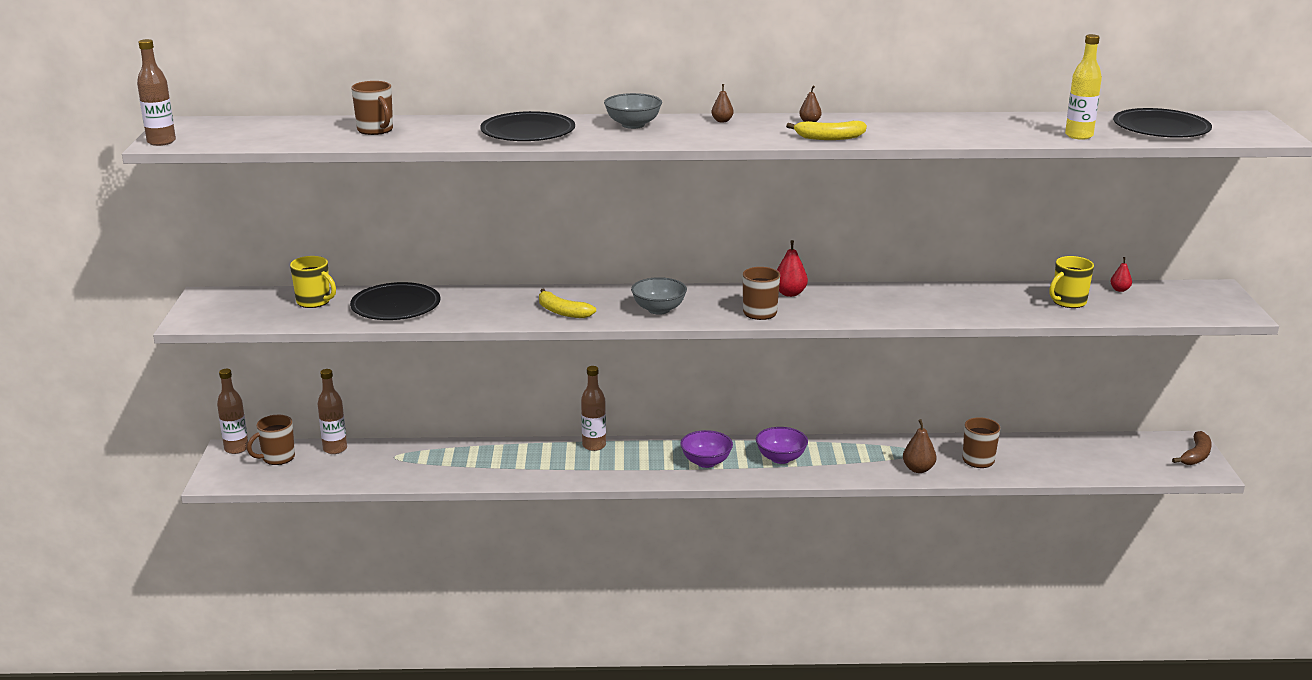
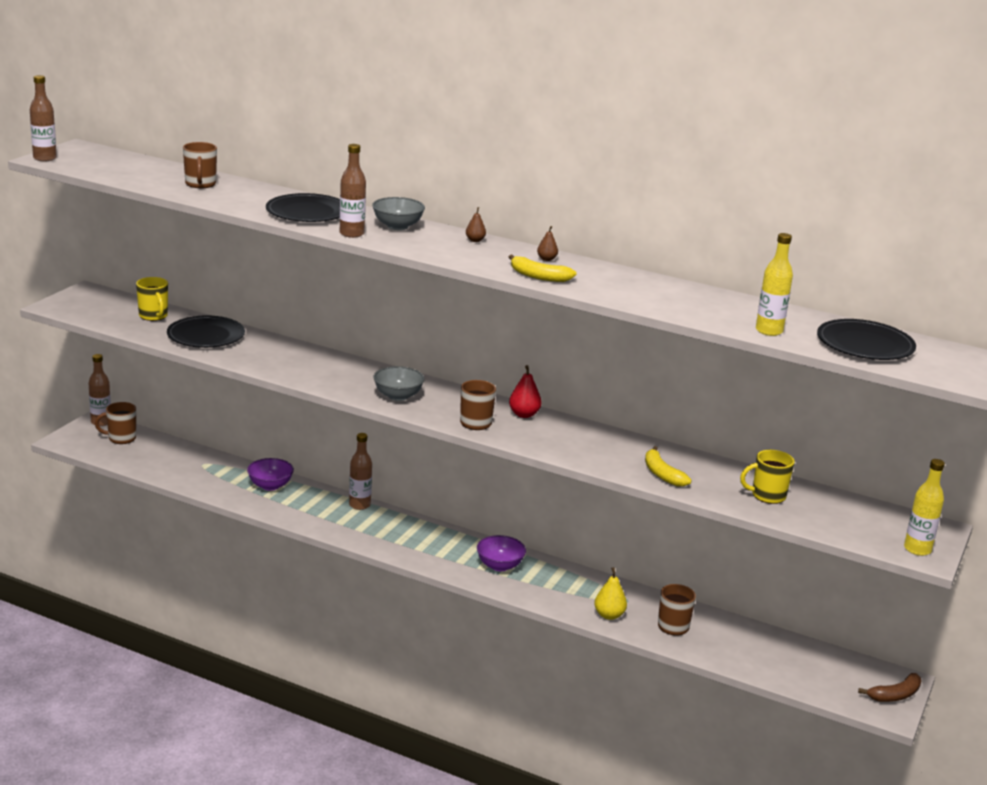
camera: 25 degrees right, 0 degrees up
brown bottle [317,369,347,454] -> brown bottle moved to [340,144,366,238]
yellow banana [539,289,596,318] -> yellow banana moved to [645,446,692,487]
purple bowl [680,430,733,468] -> purple bowl moved to [247,458,294,491]
brown pear [903,419,936,473] -> yellow pear [594,567,627,620]
red pear [1110,257,1132,292] -> none
none -> yellow bottle [904,459,945,556]

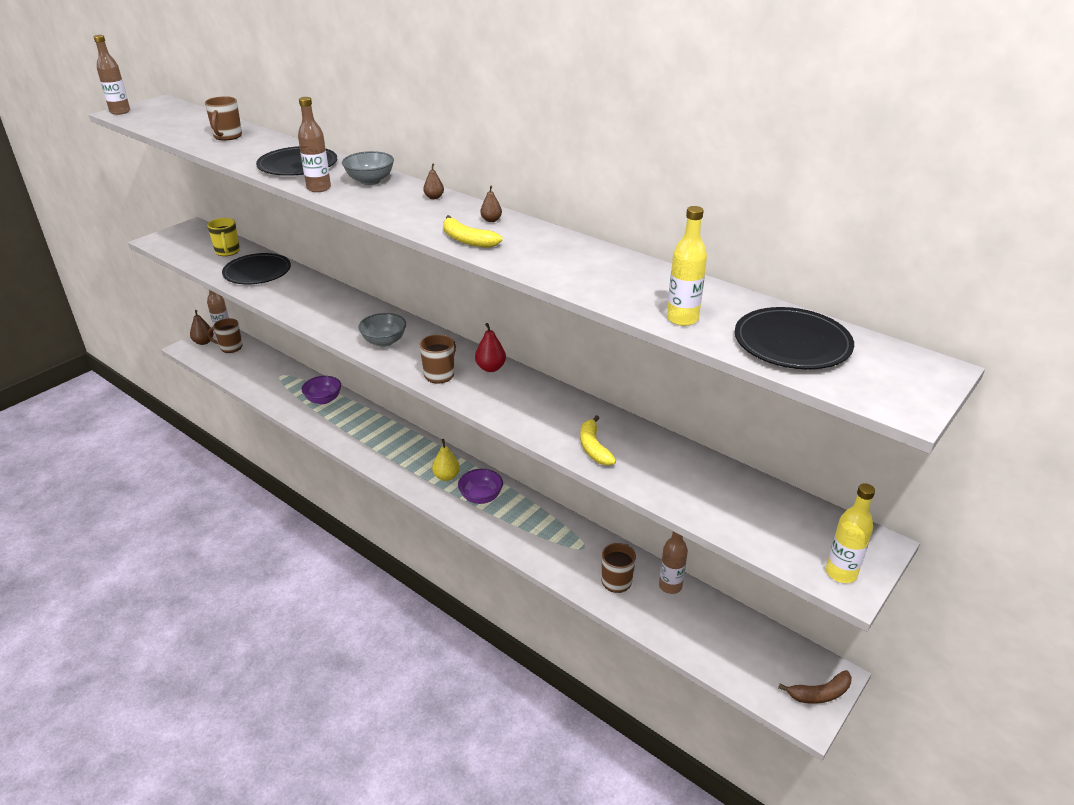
camera: 15 degrees right, 10 degrees up
brown bottle [349,433,372,510] -> brown bottle moved to [659,531,688,594]
yellow pear [594,567,627,620] -> yellow pear moved to [432,439,460,481]
yellow mug [740,450,795,504] -> none
none -> brown pear [190,310,213,345]

